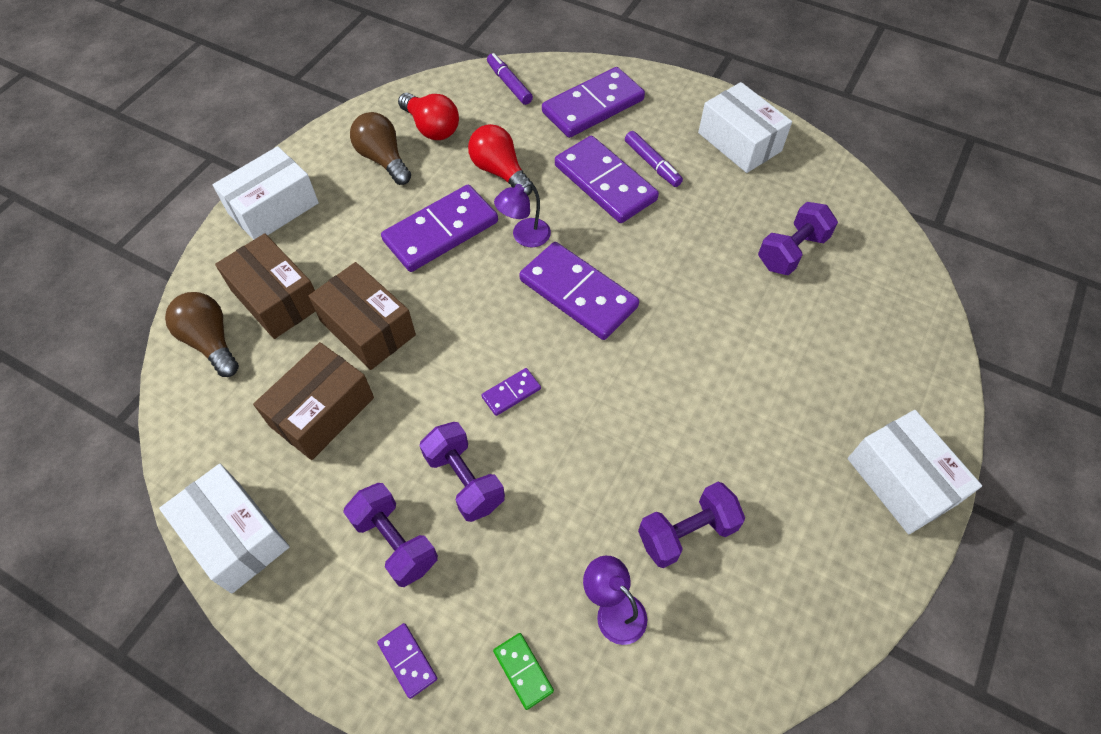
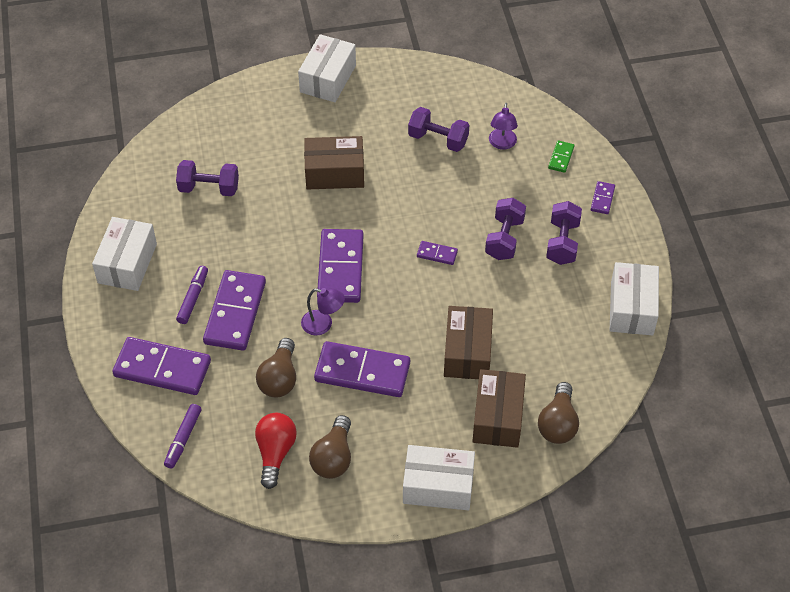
camera: 130 degrees left, 5 degrees down
brown box [253,342,374,460] -> brown box moved to [304,136,364,190]
red light bulb [468,124,533,195] -> brown light bulb [256,338,296,398]

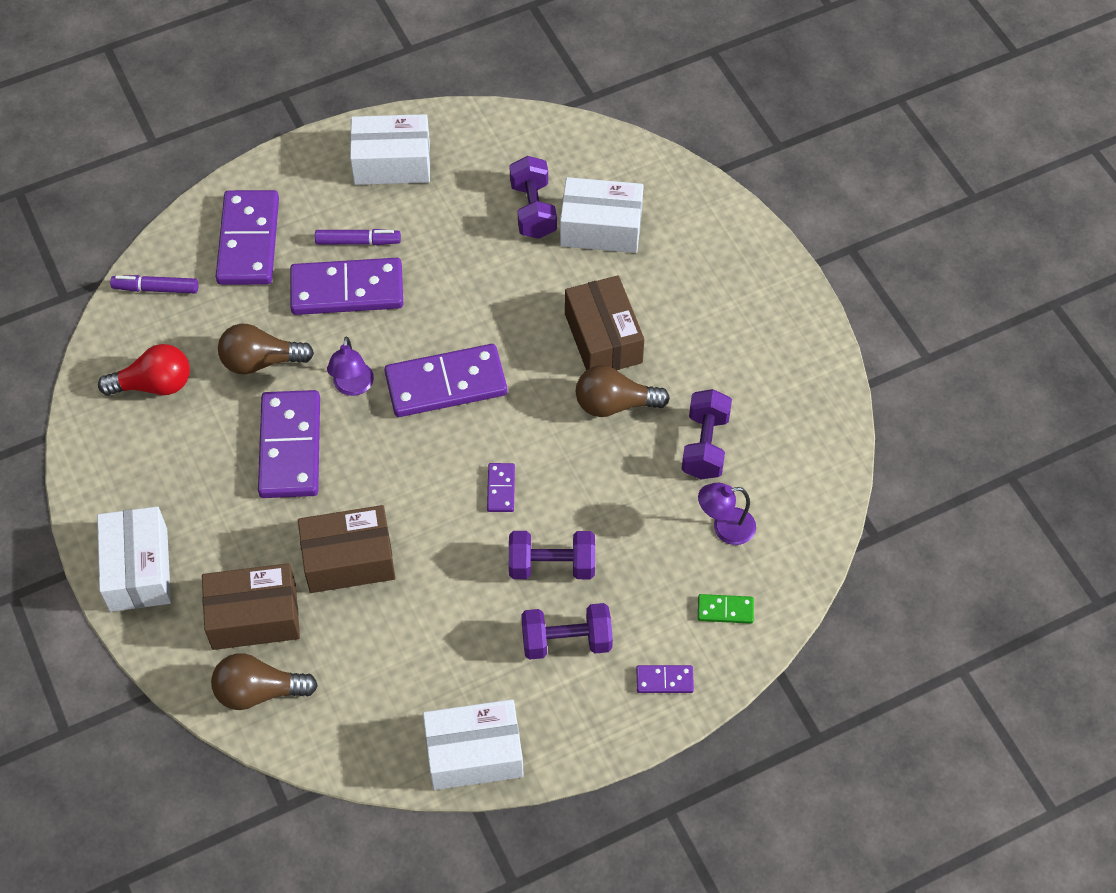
camera: 75 degrees right, 5 degrees up
white box [298,34,356,102] -> white box moved to [560,177,643,253]
brown light bulb [309,415,351,479] -> brown light bulb moved to [576,366,670,417]

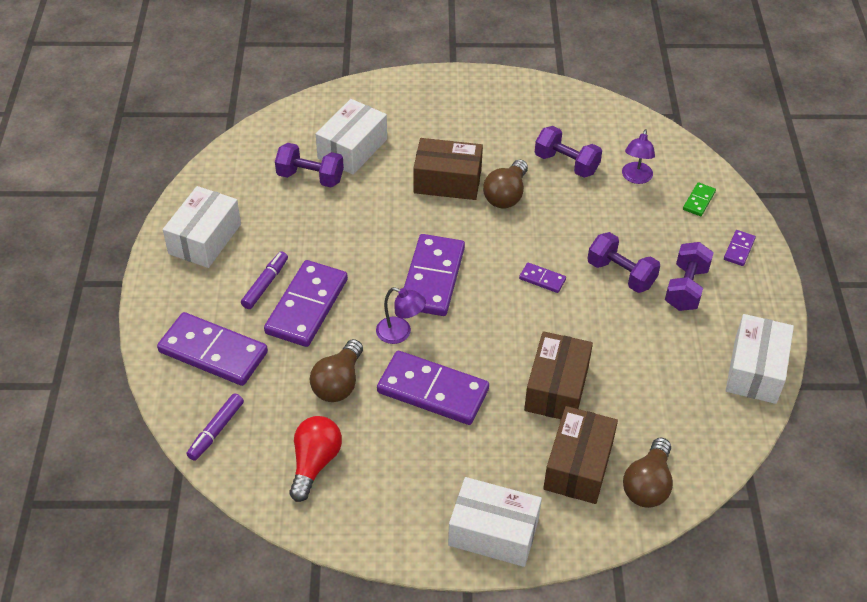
camera: 65 degrees left, 10 degrees down
purple dumbbell [509,531,595,579] -> purple dumbbell turned 75 degrees counterclockwise [587,232,660,293]

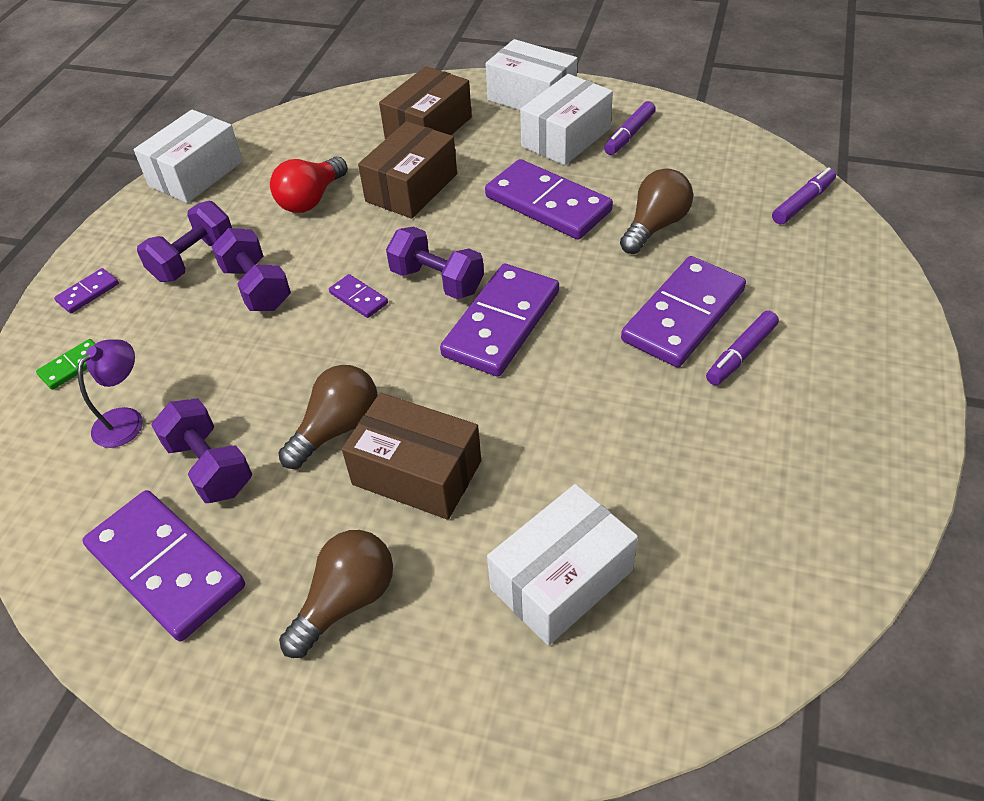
camera: 160 degrees left, 0 degrees up
purple domino [157,312,268,386] -> purple domino moved to [82,490,245,641]
white box [163,186,241,268] -> white box moved to [520,74,613,165]
purple dumbbell [275,143,344,188] -> purple dumbbell moved to [386,227,484,299]
red light bulb [289,416,342,502] -> red light bulb moved to [270,156,348,213]
purple lamp [376,287,426,344] -> none
brown light bulb [623,438,673,508] -> brown light bulb moved to [279,530,393,658]
none -> purple marker [604,101,656,155]

